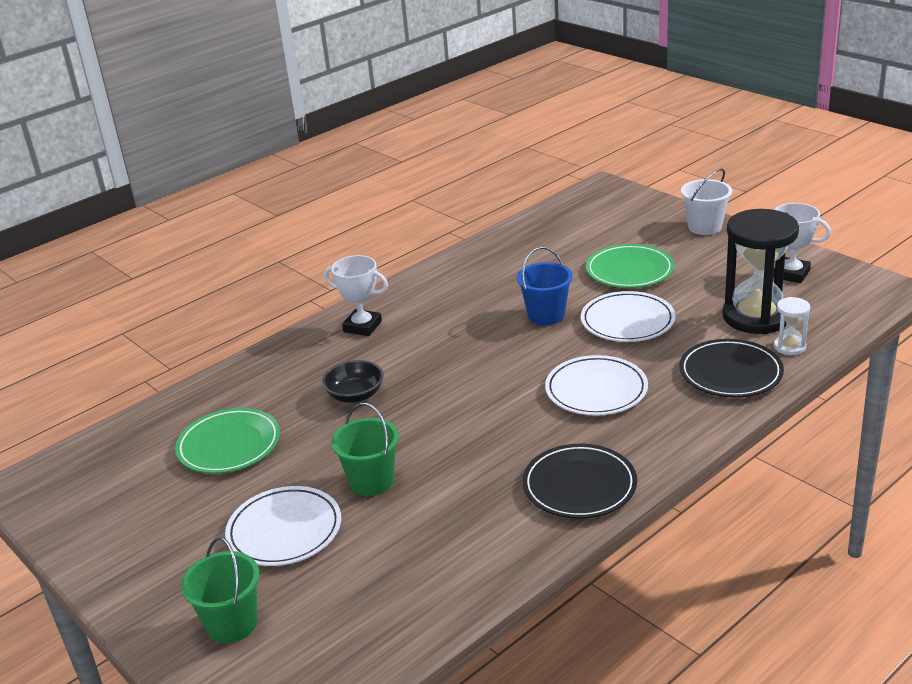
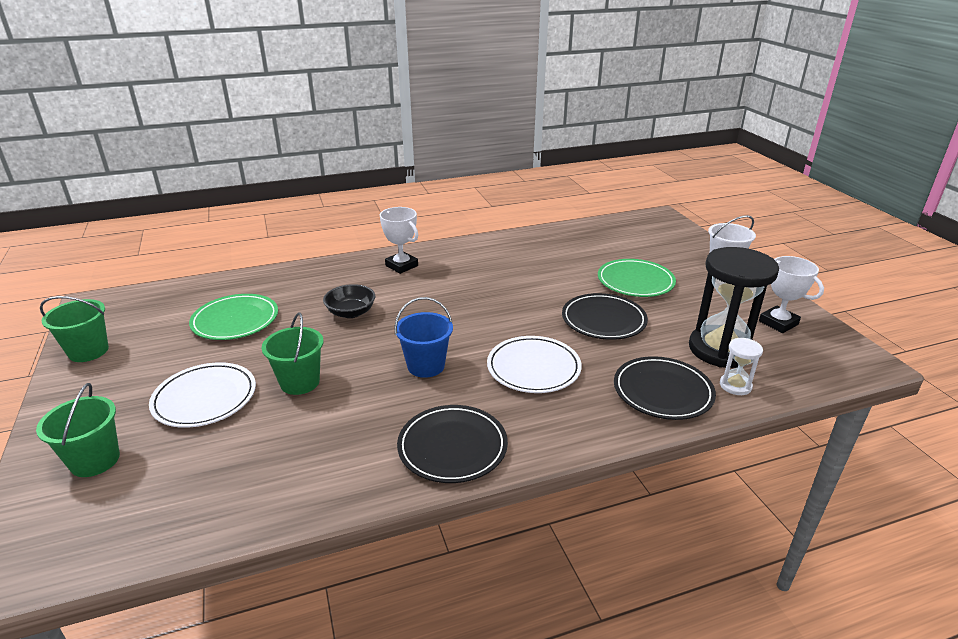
camera: 20 degrees right, 0 degrees up
blue bucket [517,247,573,325] -> blue bucket moved to [394,297,453,378]
white plate [581,291,676,342] -> black plate [562,293,648,340]
none -> green bucket [40,296,109,362]

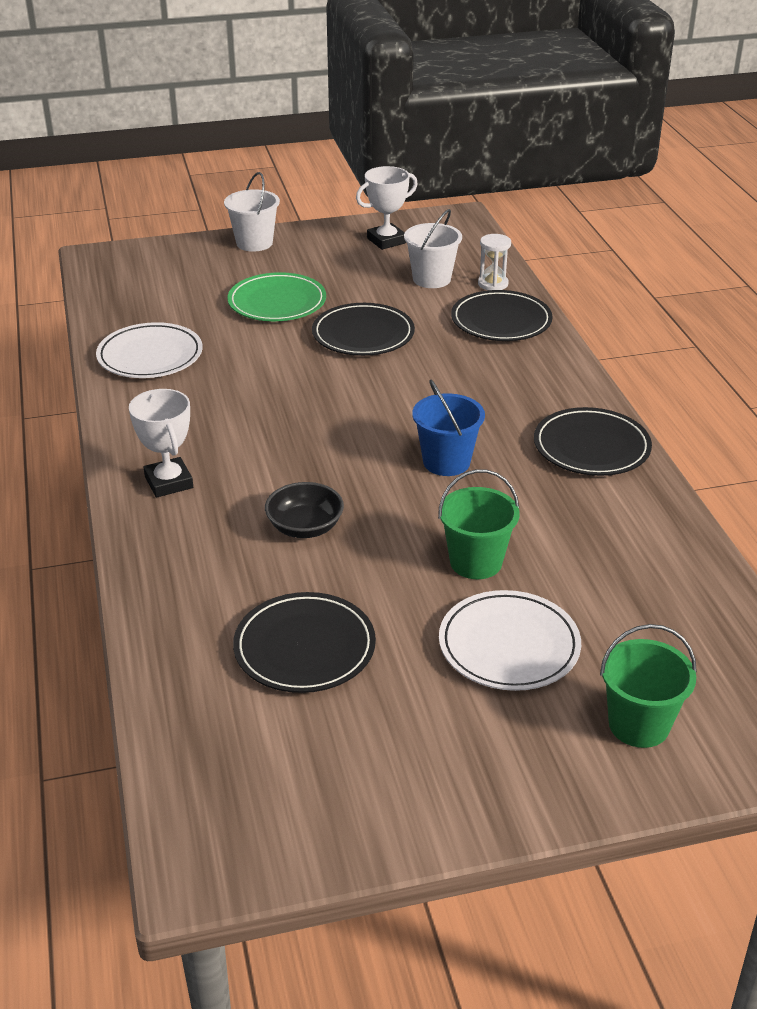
camera: 85 degrees left, 5 degrees up
green bucket [40,296,109,362] -> none
green plate [189,294,278,340] -> black plate [233,592,376,693]
white trophy [380,207,418,274] -> white trophy turned 75 degrees counterclockwise [129,389,193,498]
white plate [487,336,582,393] -> white plate moved to [96,322,203,378]
black hourglass [689,247,779,368] -> white bucket [404,209,462,288]

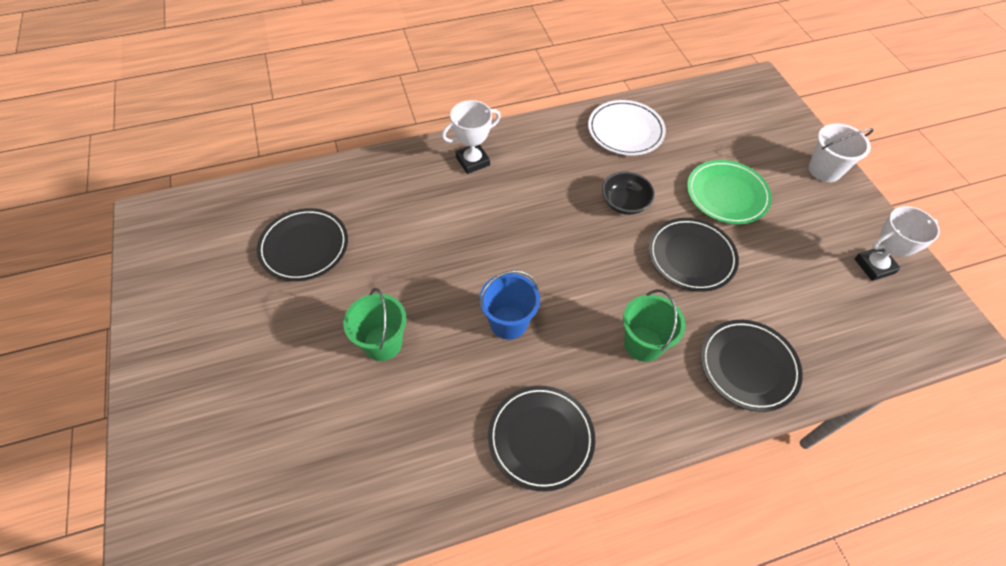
camera: 85 degrees right, 20 degrees up
black bowl [265,482,344,538] -> black bowl moved to [602,171,655,215]
white trophy [356,166,418,250] -> white trophy turned 75 degrees counterclockwise [854,206,940,281]
white bucket [404,209,462,288] -> none
white plate [439,590,581,691] -> none
white hourglass [478,234,511,290] -> none
green bucket [600,624,697,748] -> green bucket moved to [623,289,685,362]

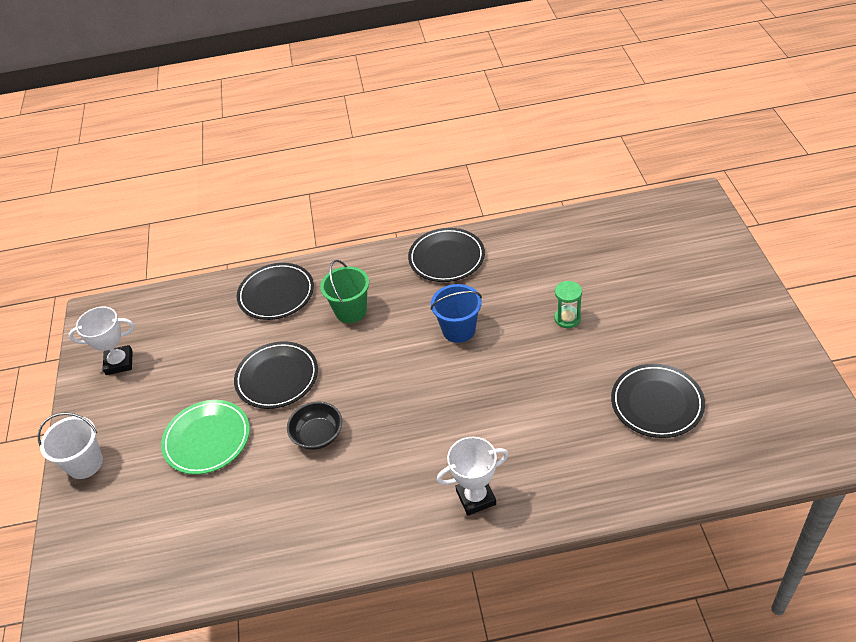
camera: 165 degrees left, 10 degrees down
green bucket [343,288,407,361] -> green hourglass [554,281,582,328]
white plate [588,100,666,155] -> none

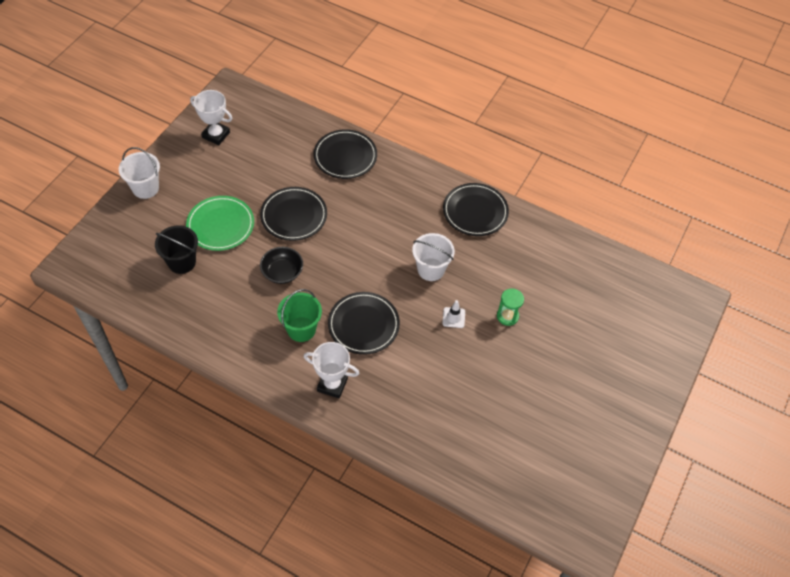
camera: 30 degrees right, 10 degrees up
green bucket [320,260,369,323] -> green bucket moved to [277,289,322,342]
blue bucket [430,284,482,343] -> white bucket [412,233,455,281]
black plate [611,364,705,438] -> black plate moved to [328,292,400,355]
none -> black bucket [155,225,198,274]
none -> white traffic cone [442,300,465,328]

